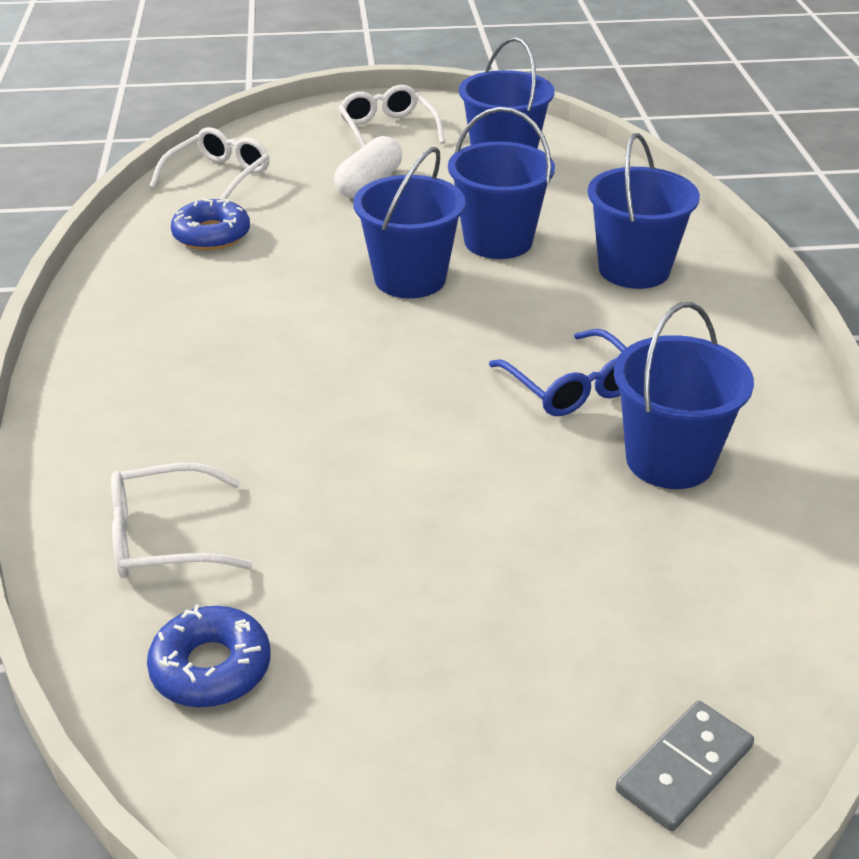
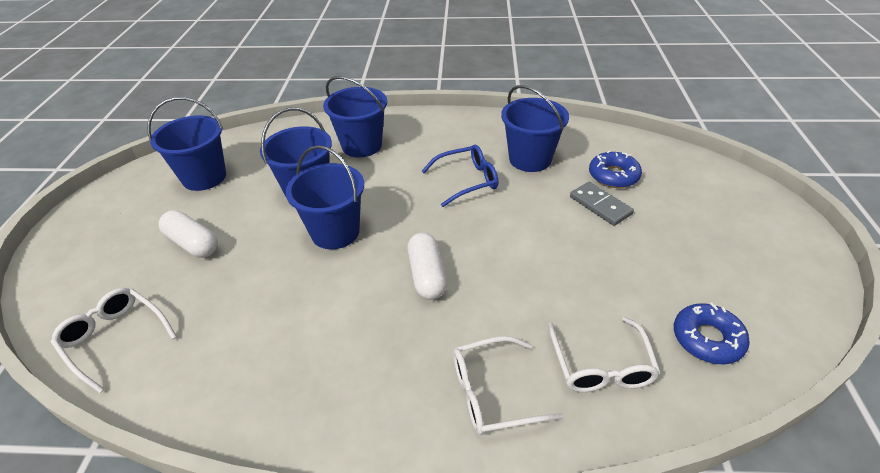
camera: 80 degrees left, 5 degrees up
blue donut [171,198,250,250] -> blue donut moved to [589,151,642,188]
white glasses [339,85,445,147] -> white glasses moved to [453,336,563,435]
grey domino [615,701,754,831] -> grey domino moved to [570,182,634,226]
none -> white capsule [407,233,447,300]

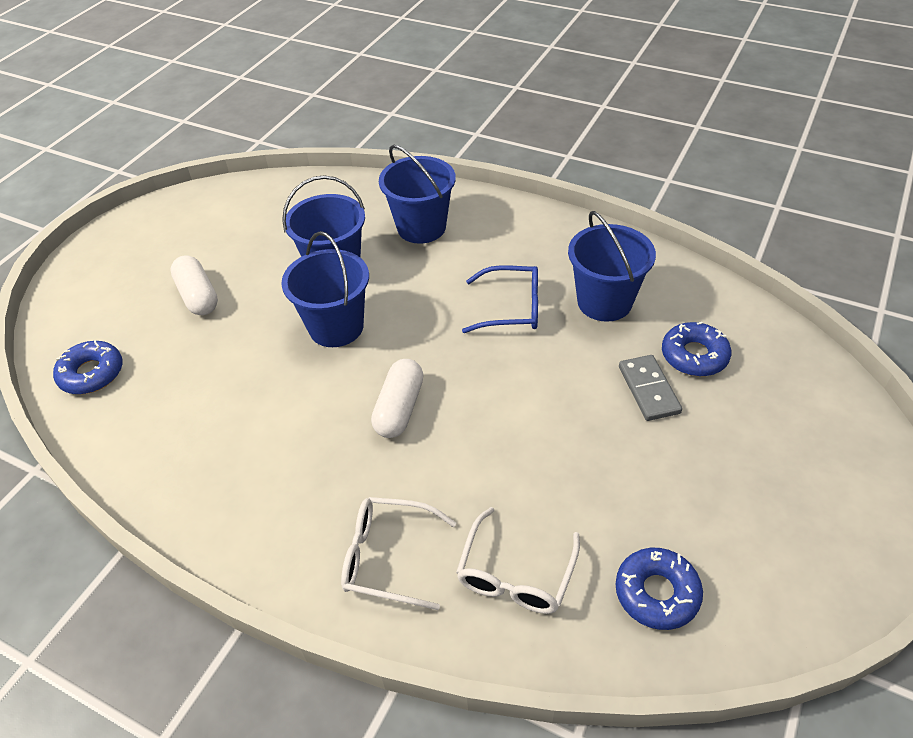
camera: 25 degrees right, 5 degrees up
white glasses [51,288,177,393] -> blue donut [53,340,123,394]
blue bucket [147,97,226,191] -> none

